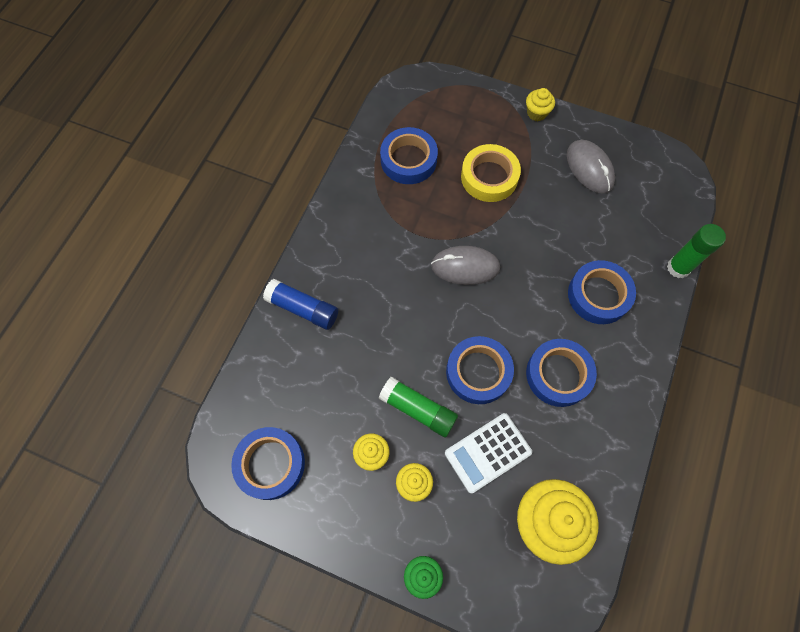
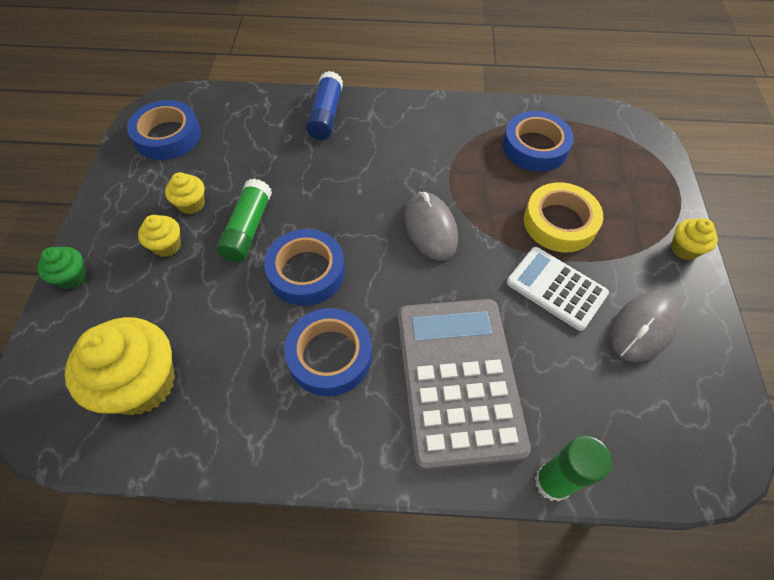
camera: 70 degrees right, 10 degrees down
white calculator [445,413,532,494] -> white calculator moved to [507,247,609,331]
blue tape [568,260,636,324] -> grey calculator [398,299,531,470]

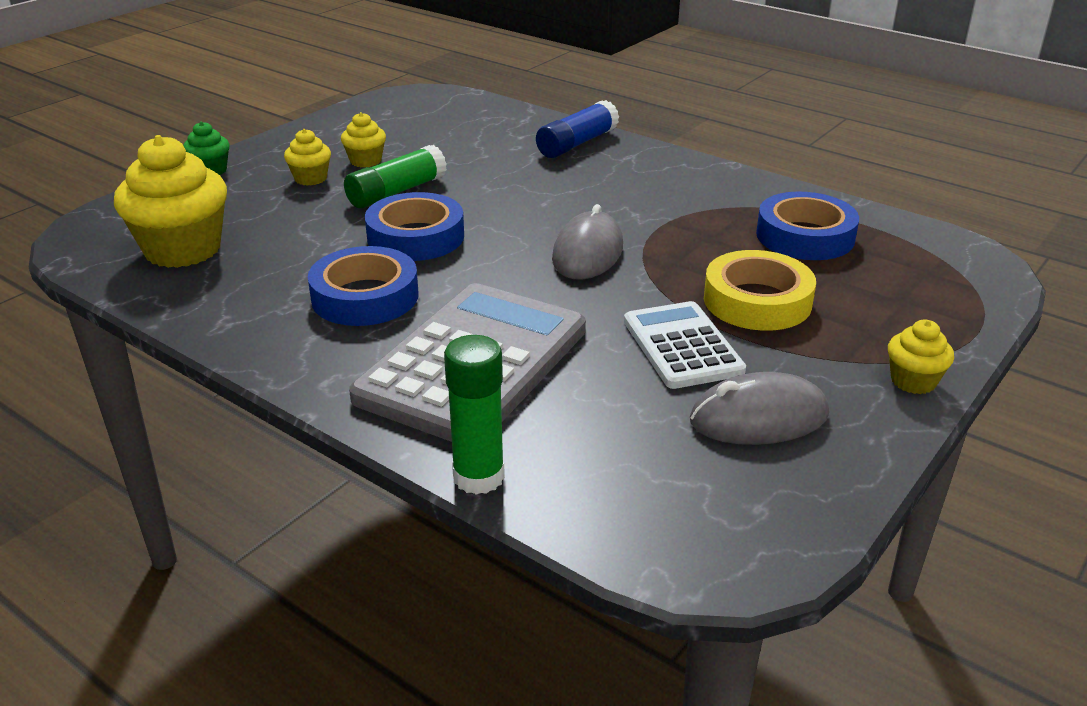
camera: 35 degrees right, 25 degrees down
blue tape [127,100,201,160] -> none

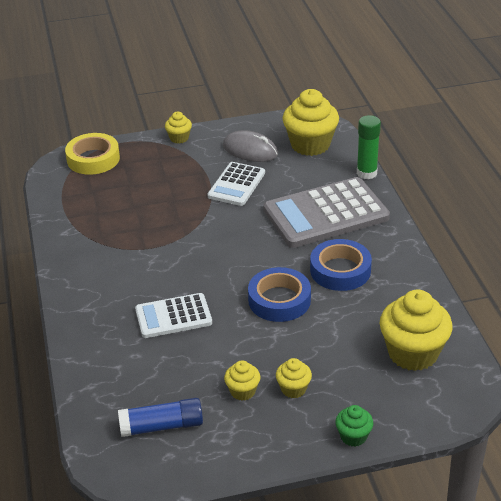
camera: 140 degrees left, 5 degrees up
green glue stick [344,145,447,209] -> none
blue glue stick [536,100,619,158] -> blue glue stick moved to [118,398,203,437]
grey mouse [552,204,623,280] -> none
yellow tape [704,250,816,331] -> yellow tape moved to [65,133,120,175]
blue tape [756,192,859,260] -> none
none -> white calculator [135,293,212,338]
none -> yellow cupcake [283,89,339,156]

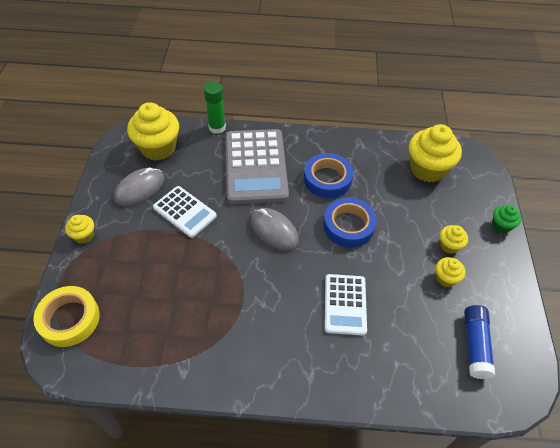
camera: 75 degrees left, 15 degrees up
none -> grey mouse [250,208,299,251]

